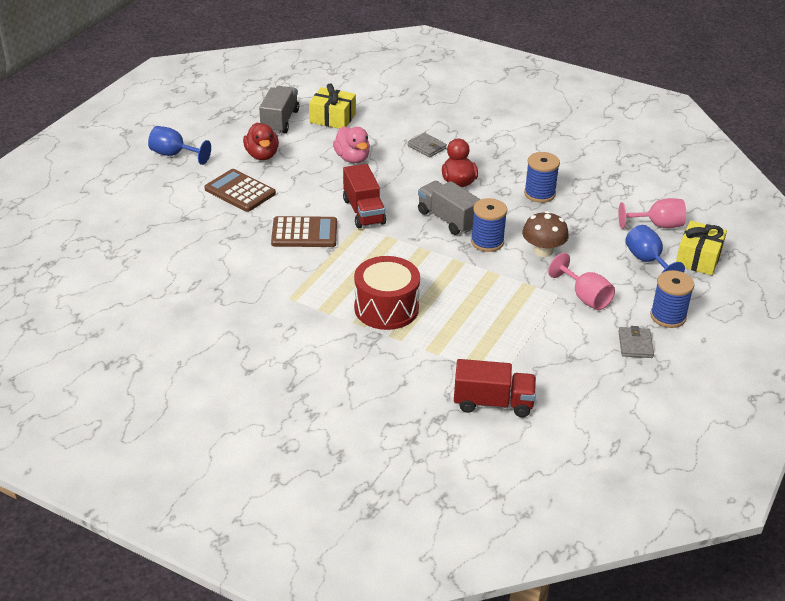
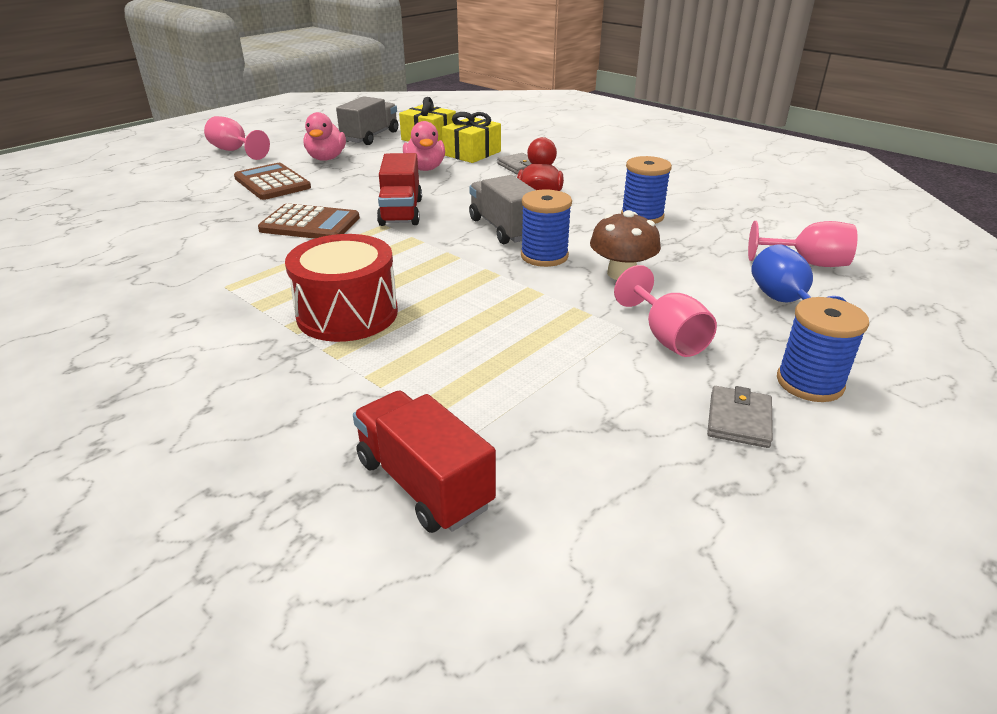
camera: 15 degrees right, 5 degrees down
blue goblet [148,126,211,165] -> pink goblet [204,116,270,160]
red duck [243,123,279,160] -> pink duck [304,112,346,161]
red truck [454,359,536,417] -> red truck turned 150 degrees counterclockwise [353,390,496,533]
yellow gift [676,221,727,275] -> yellow gift moved to [442,112,501,163]

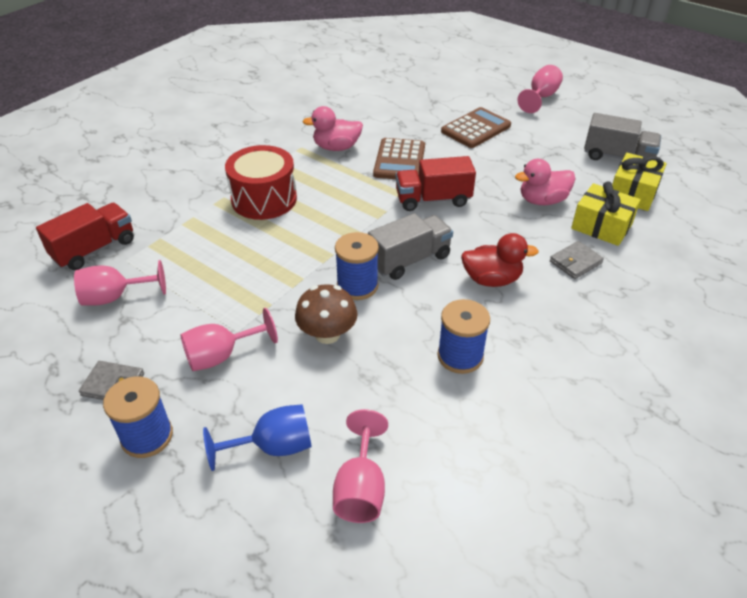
camera: 85 degrees right, 10 degrees up
pink duck [304,112,346,161] -> pink duck moved to [303,106,363,151]
none -> pink goblet [74,260,166,306]

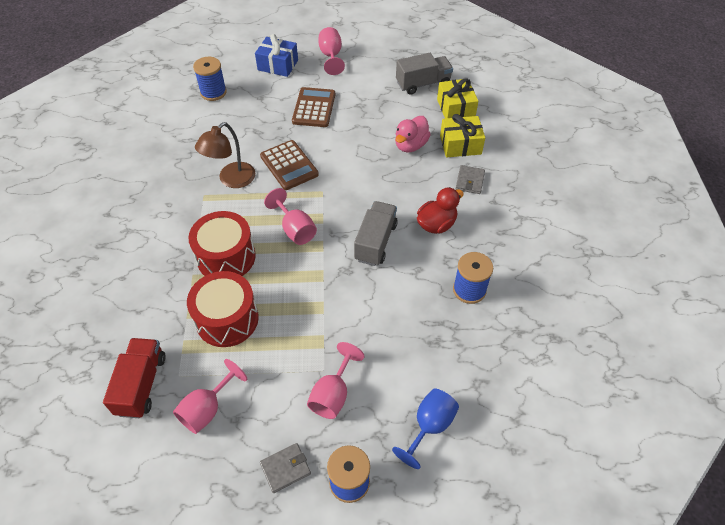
camera: 40 degrees left, 10 degrees up
brown mushroom [295,284,358,344] -> none
pink duck [303,106,363,151] -> brown lamp [195,122,255,188]
pink goblet [333,409,388,523] -> pink goblet moved to [264,188,317,245]
blue spool [335,232,379,300] -> blue spool moved to [193,57,227,101]
red truck [396,156,476,211] -> none
none -> red drum [187,271,259,347]
none -> blue gift [255,34,298,77]

